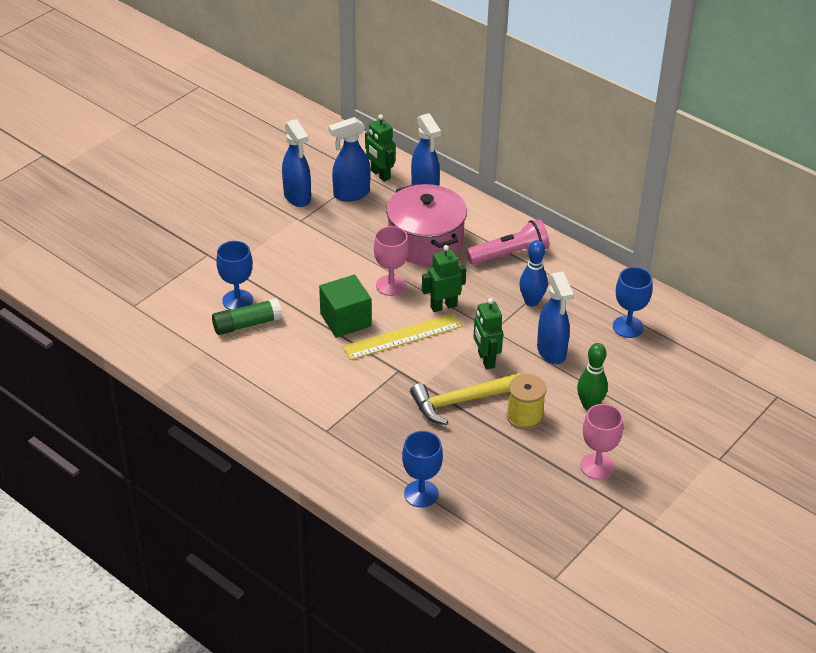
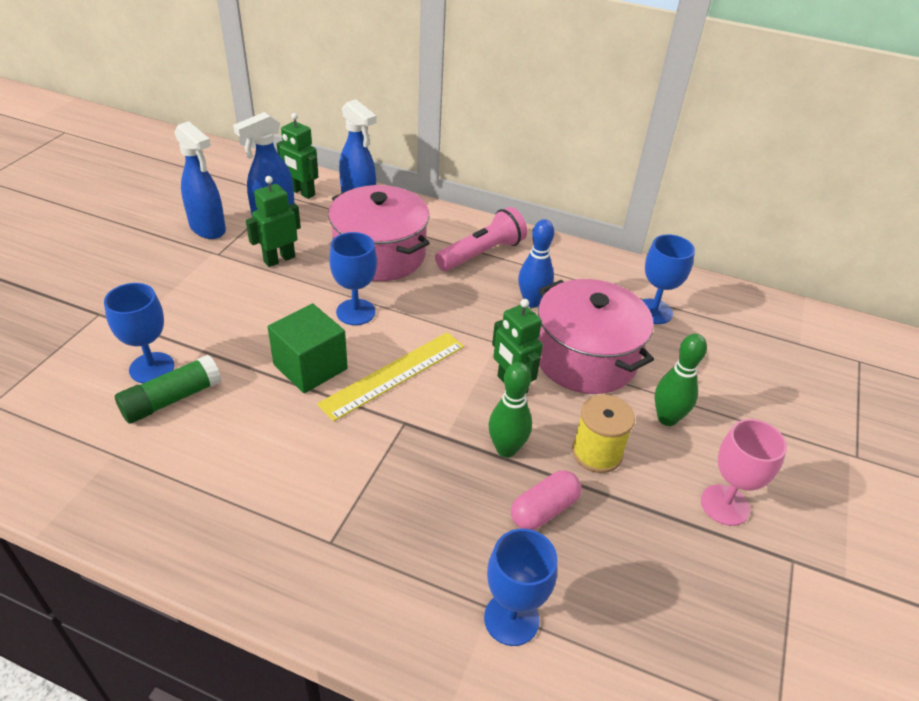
camera: 20 degrees left, 0 degrees up
pink goblet [374,226,409,296] -> blue goblet [329,232,377,325]
yellow hammer [410,373,521,425] -> green bowling pin [488,362,532,458]
green robot [422,245,466,312] -> green robot moved to [246,176,301,267]
blue spray bottle [537,272,574,364] -> pink pot [538,279,654,394]
none -> pink capsule [511,470,581,530]

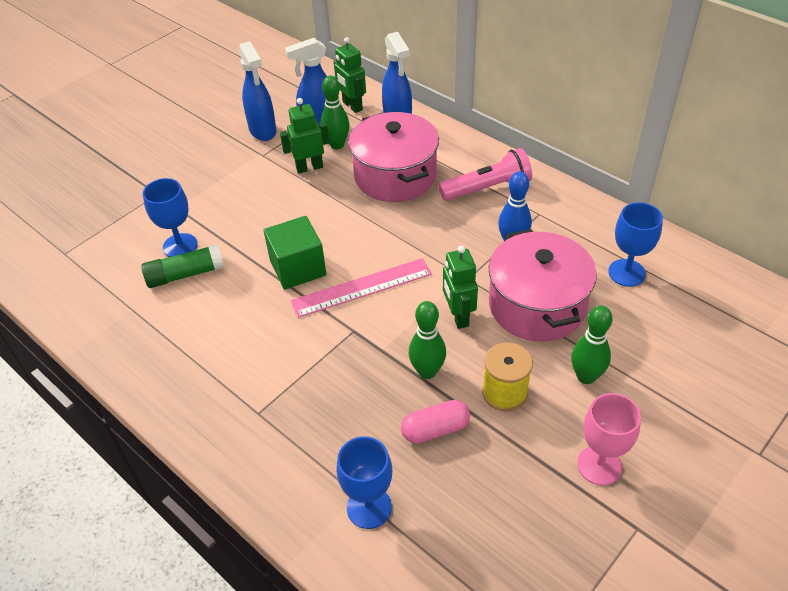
camera: 25 degrees right, 5 degrees up
yellow ruler [317,332,464,422] -> pink ruler [291,258,432,318]
blue goblet [329,232,377,325] -> none
none -> green bowling pin [321,75,350,149]

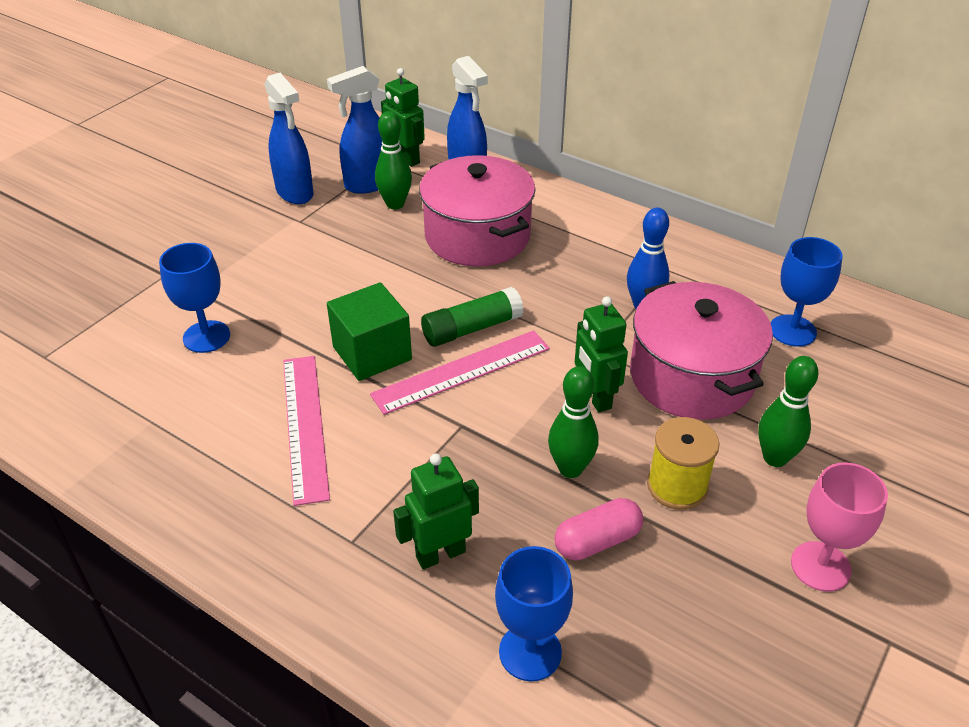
camera: 10 degrees left, 5 degrees down
green glue stick [141,244,225,288] -> green glue stick moved to [421,287,524,347]
green robot [280,98,329,173] -> green robot moved to [393,453,479,569]
pink flashlight [439,148,532,201] -> none
none -> pink ruler [283,356,330,506]

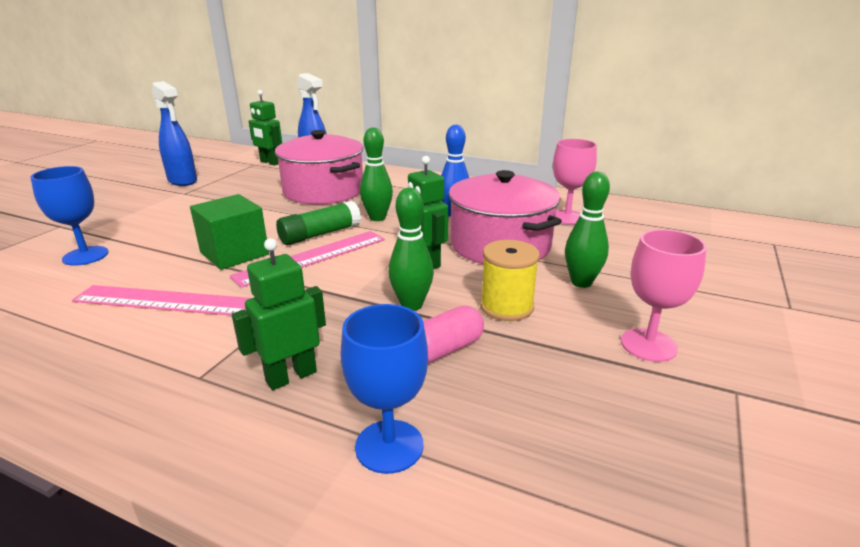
camera: 10 degrees left, 15 degrees down
pink ruler [283,356,330,506] -> pink ruler turned 60 degrees counterclockwise [72,285,251,316]
blue spray bottle [327,66,382,194] -> none
green bowling pin [375,111,412,209] -> green bowling pin moved to [360,127,393,221]
blue goblet [771,237,843,347] -> pink goblet [553,139,597,225]

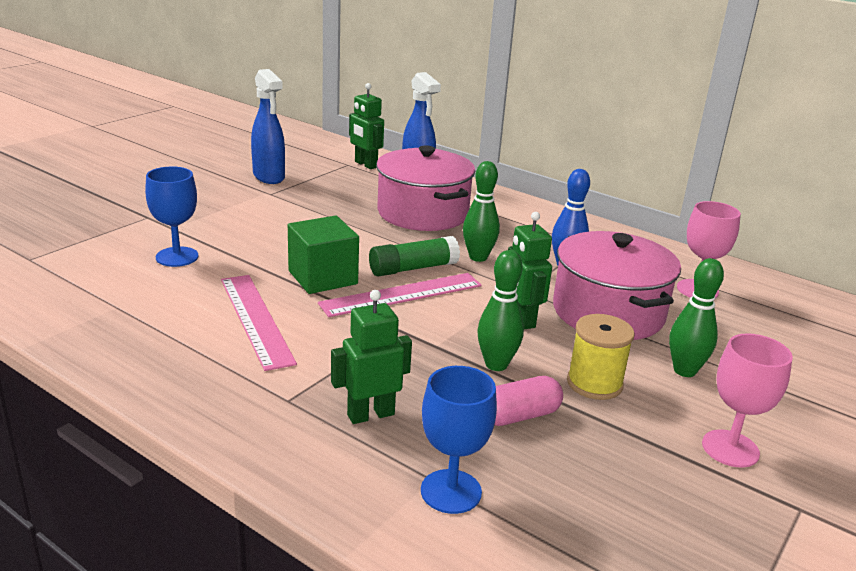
camera: 10 degrees right, 0 degrees up
pink ruler [72,285,251,316] -> pink ruler turned 45 degrees clockwise [221,275,297,371]

